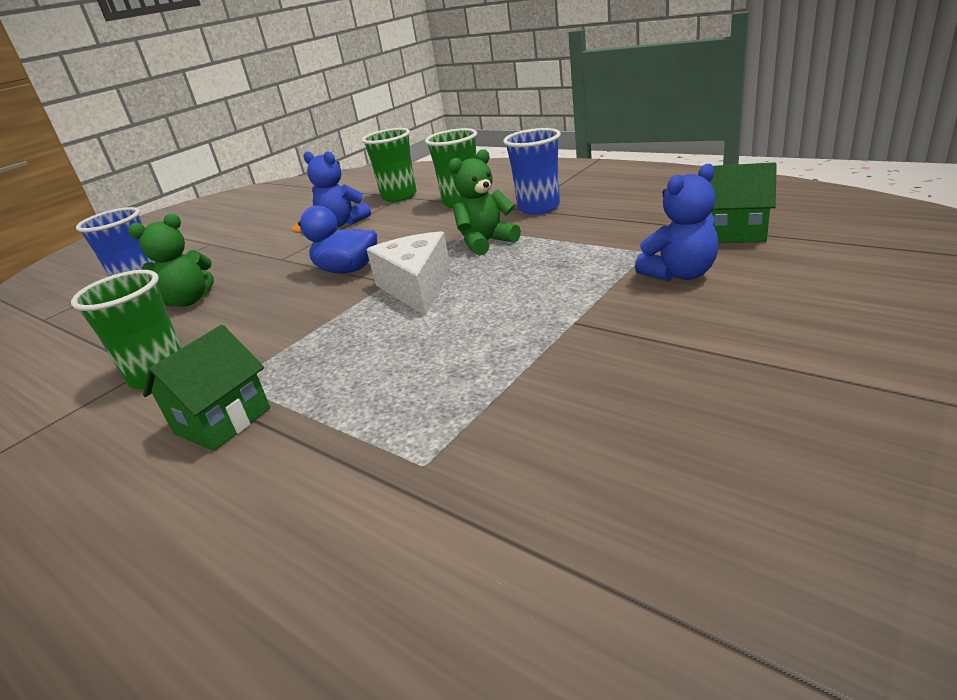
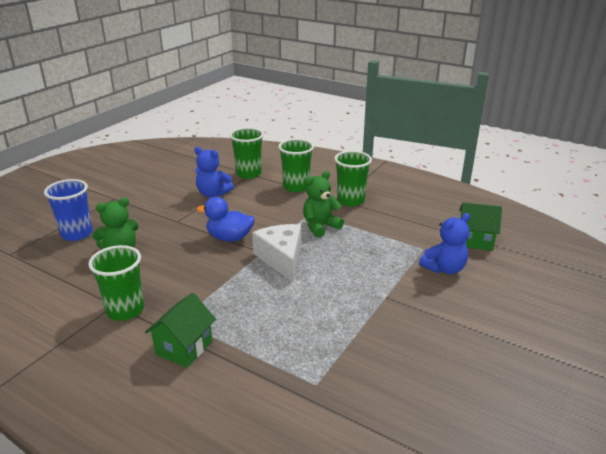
camera: 10 degrees left, 0 degrees up
blue cup [503,128,561,214] -> green cup [334,151,372,207]

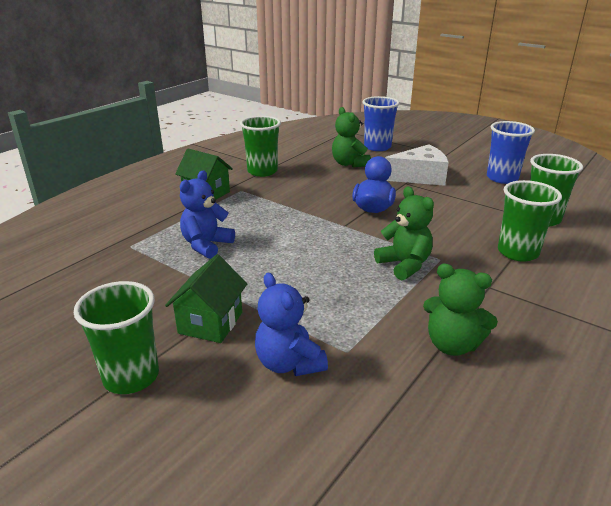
camera: 95 degrees right, 0 degrees up
blue teddy bear [194,147,234,197] -> blue teddy bear moved to [180,170,235,259]
white cheese [252,224,301,282] -> white cheese moved to [385,144,449,186]
green cup [334,151,372,207] -> green cup moved to [74,281,159,394]
green house [459,202,502,251] -> green house moved to [165,254,247,343]
none -> green teddy bear [423,263,498,356]
none -> blue cup [487,121,535,184]

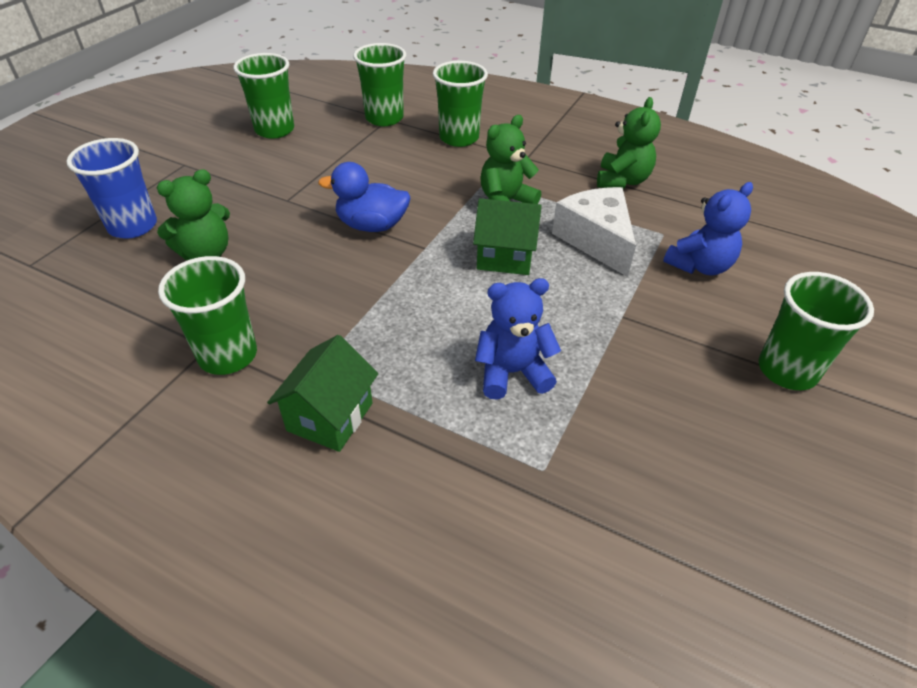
camera: 100 degrees left, 15 degrees up
green house [165,254,247,343] -> green house moved to [473,198,542,275]
blue teddy bear [180,170,235,259] -> blue teddy bear turned 150 degrees clockwise [475,278,561,400]
white cheese [385,144,449,186] -> white cheese moved to [552,187,636,277]
blue cup [487,121,535,184] -> green cup [234,53,294,139]

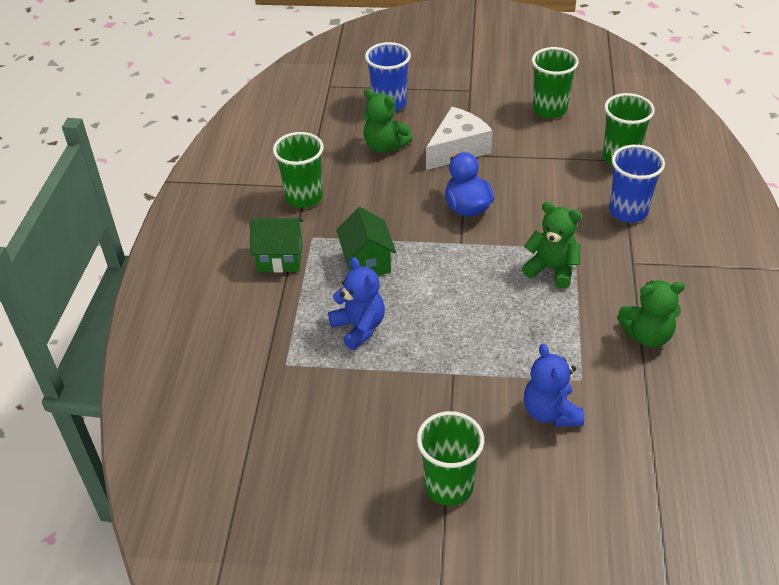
camera: 70 degrees right, 0 degrees up
green cup [433,61,488,147] -> blue cup [609,145,665,223]
green house [473,198,542,275] -> green house moved to [336,207,396,275]
white cheese [552,187,636,277] -> white cheese moved to [426,107,493,170]
blue teddy bear [663,182,753,275] -> blue teddy bear turned 45 degrees clockwise [524,344,584,427]

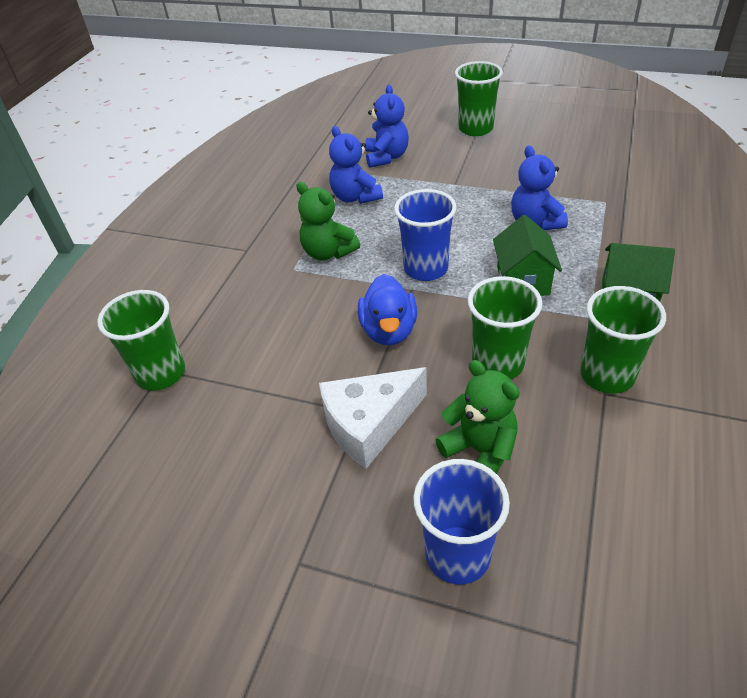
camera: 165 degrees left, 0 degrees up
green cup [532,47,579,118] -> green cup moved to [468,276,542,379]
blue cup [609,145,665,223] -> blue cup moved to [394,189,457,281]
green teddy bear [617,281,685,347] -> none
none -> blue teddy bear [329,126,383,204]

